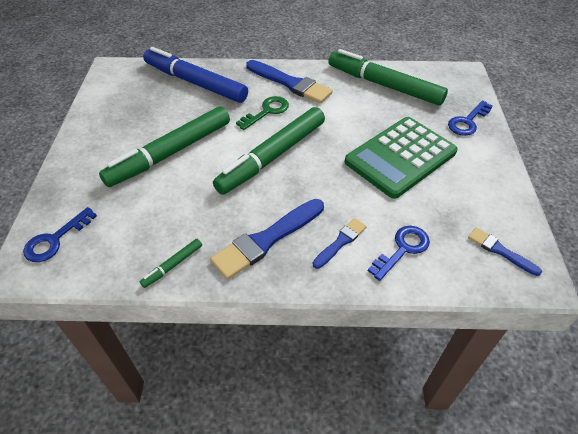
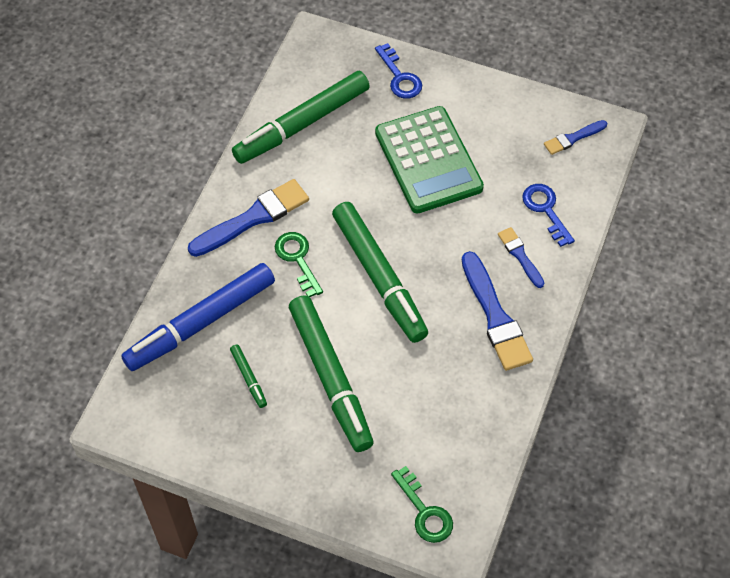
camera: 70 degrees left, 10 degrees up
blue key [23,207,97,262] -> green key [391,466,453,543]
green marker [140,239,202,288] -> green marker moved to [230,345,267,408]

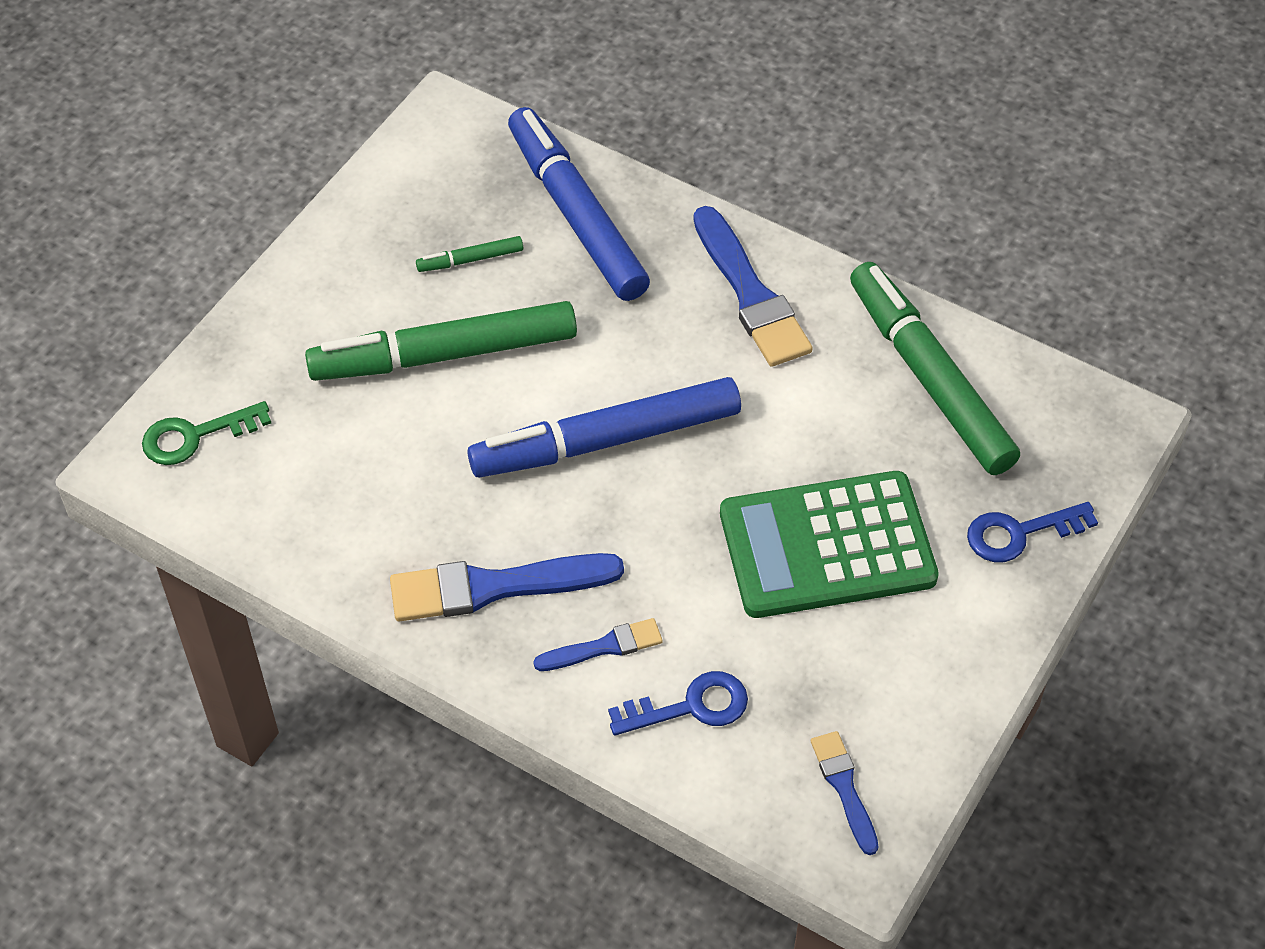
camera: 100 degrees right, 5 degrees down
green key [275,232,323,297] -> none
green marker [332,202,428,343] -> blue marker [467,377,741,478]

